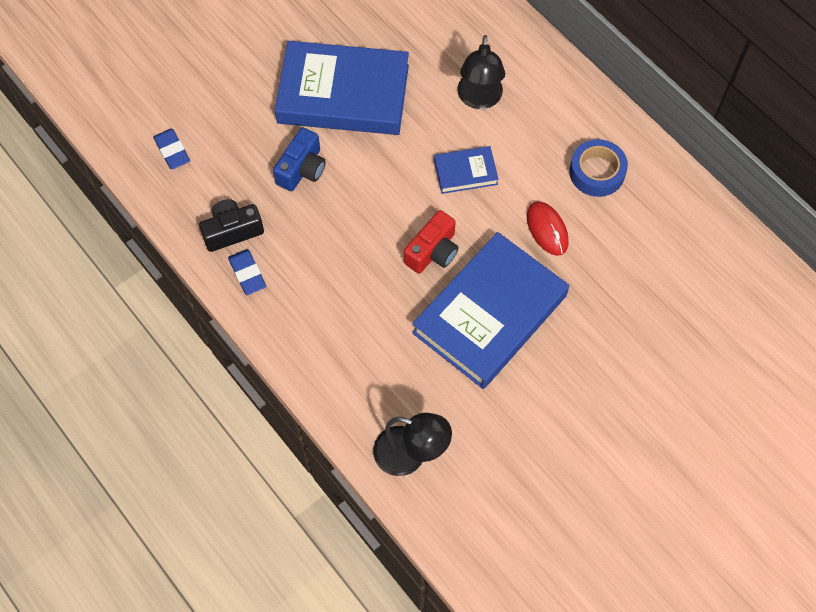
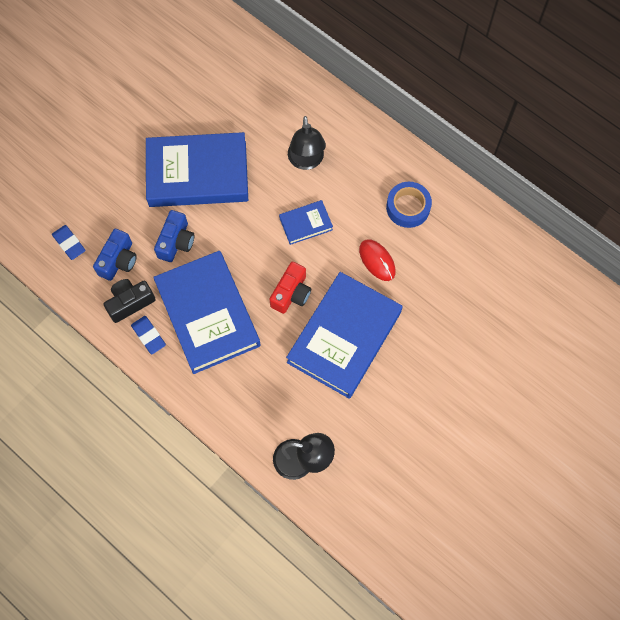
camera: 10 degrees left, 5 degrees up
none -> blue camera [93,229,137,281]
none -> blue book [153,251,261,374]

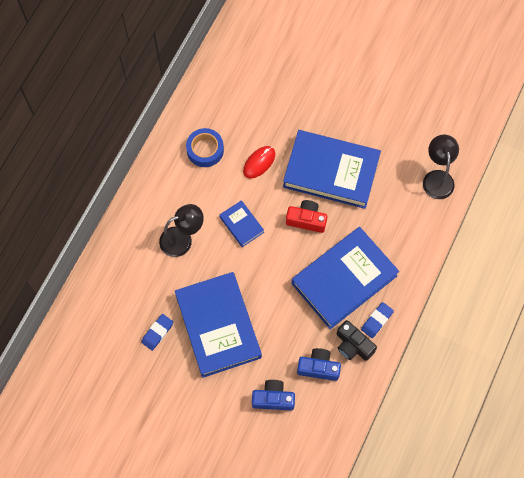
camera: 105 degrees left, 0 degrees up
blue eraser [52,225,86,260] -> blue eraser moved to [141,314,173,351]
blue camera [154,210,194,262] -> blue camera moved to [252,380,295,411]

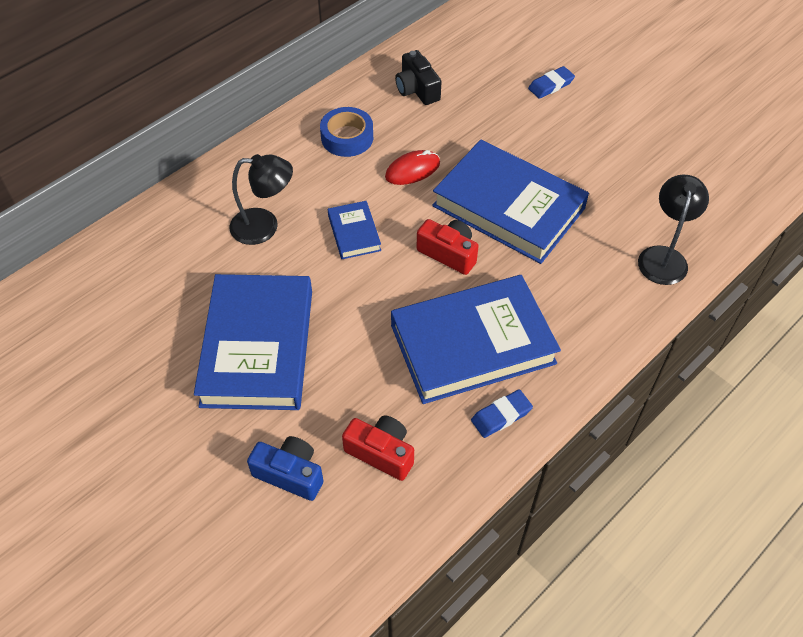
camera: 20 degrees right, 15 degrees down
blue eraser [141,314,173,351] -> blue eraser moved to [528,66,575,99]
blue camera [297,348,341,381] -> red camera [342,415,414,481]
black camera [336,320,377,361] -> black camera moved to [395,50,442,105]

